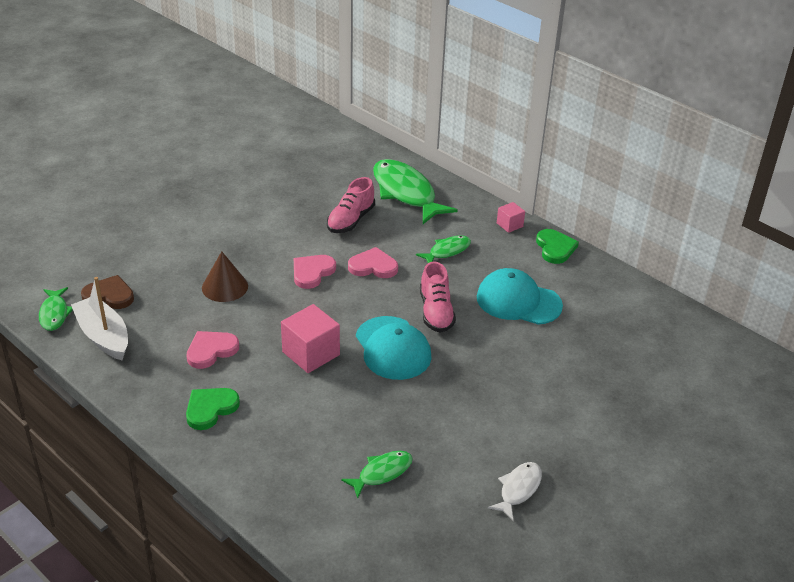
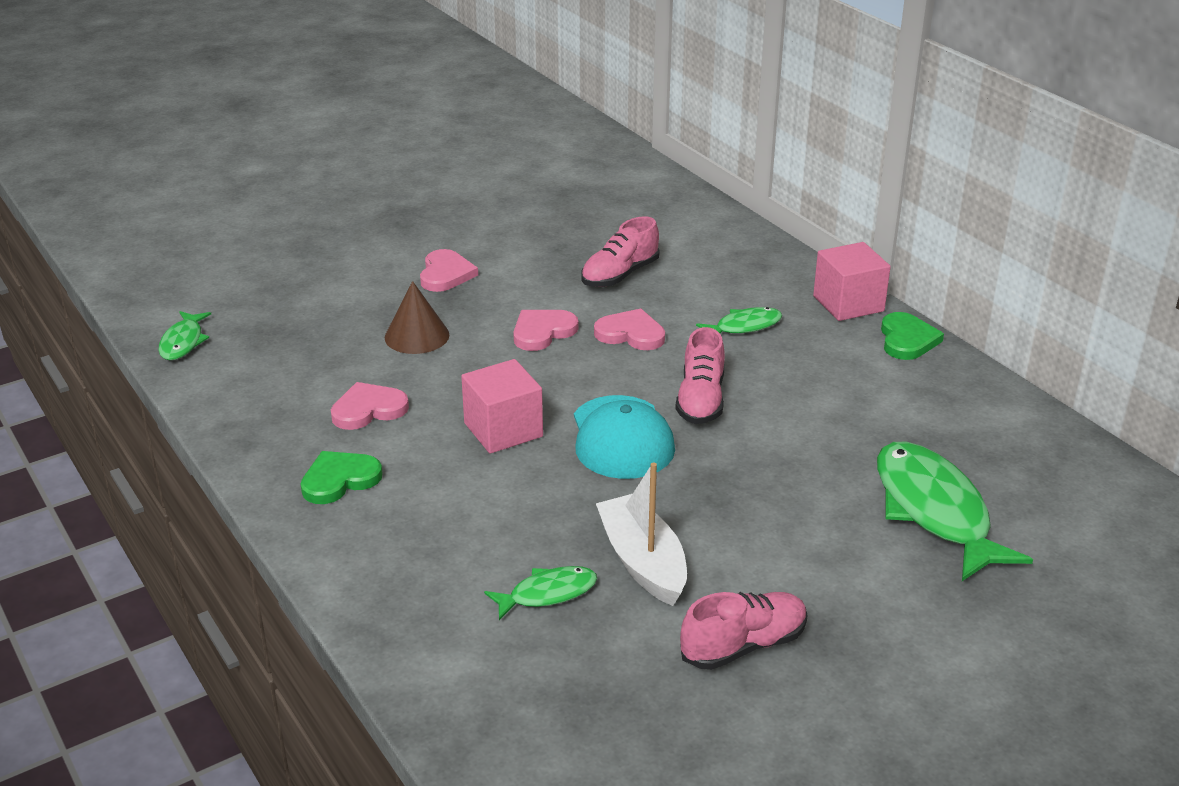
camera: 15 degrees right, 5 degrees down
white boat [71,277,128,360] -> white boat moved to [596,463,687,606]
brown heart [81,275,134,309] -> none
green fish [373,159,458,224] -> green fish moved to [877,442,1033,581]
turquoise cap [477,268,563,325] -> none
white fish [488,462,542,521] -> pink shoe [680,592,808,670]
pink cube [497,202,525,233] -> pink cube [813,242,891,321], size x1.84
none -> pink heart [420,249,478,292]

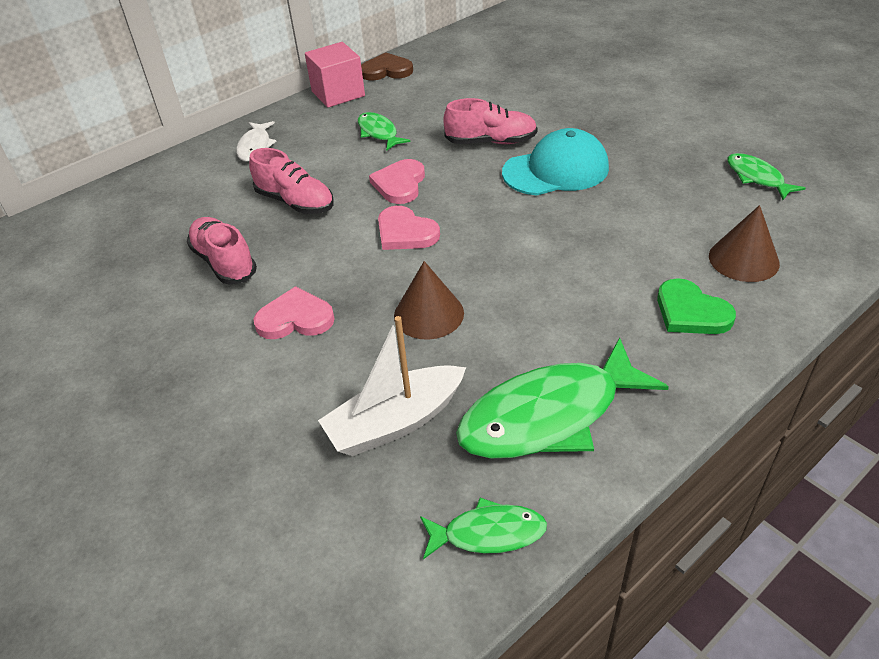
camera: 95 degrees left, 10 degrees up
pink heart [331,382,409,430] -> none
pink cube [461,359,543,454] -> none
white boat [596,463,687,606] -> white boat moved to [318,316,466,456]
pink shoe [680,592,808,670] -> pink shoe moved to [187,217,257,285]
green fish [877,442,1033,581] -> green fish moved to [456,337,669,459]
green heart [881,312,944,360] -> brown heart [361,52,413,80]
none -> white fish [236,121,277,162]
none -> brown cone [709,205,780,282]

